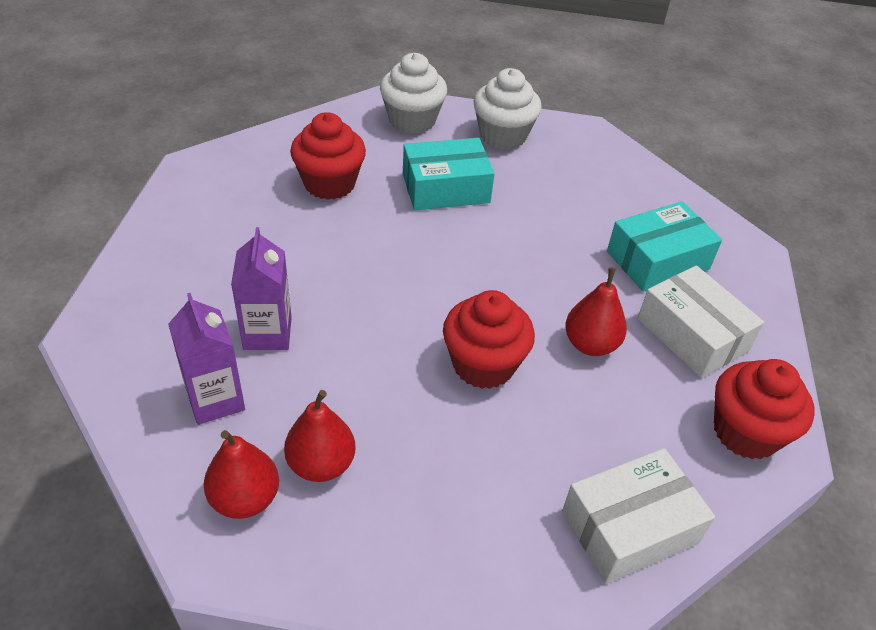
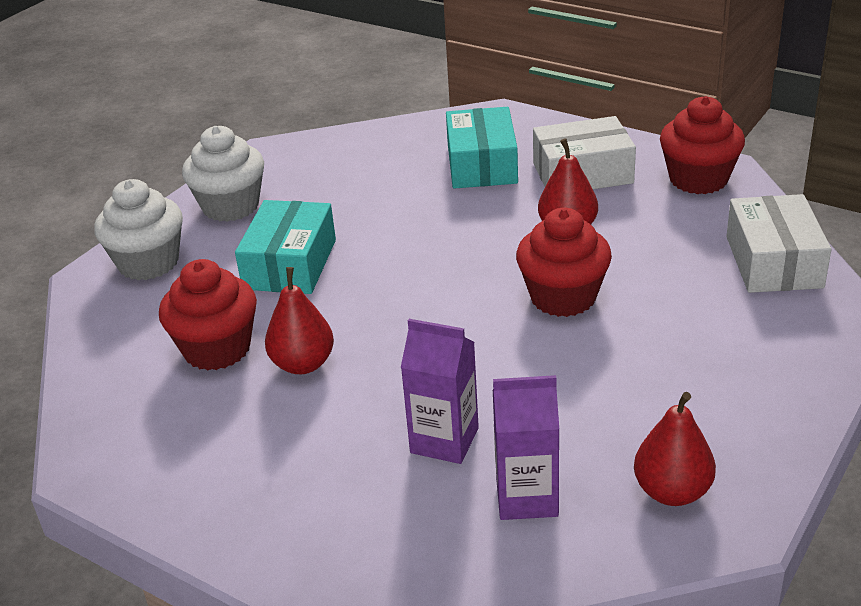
camera: 60 degrees left, 10 degrees down
red pear [284,390,355,482] -> red pear moved to [265,267,334,374]

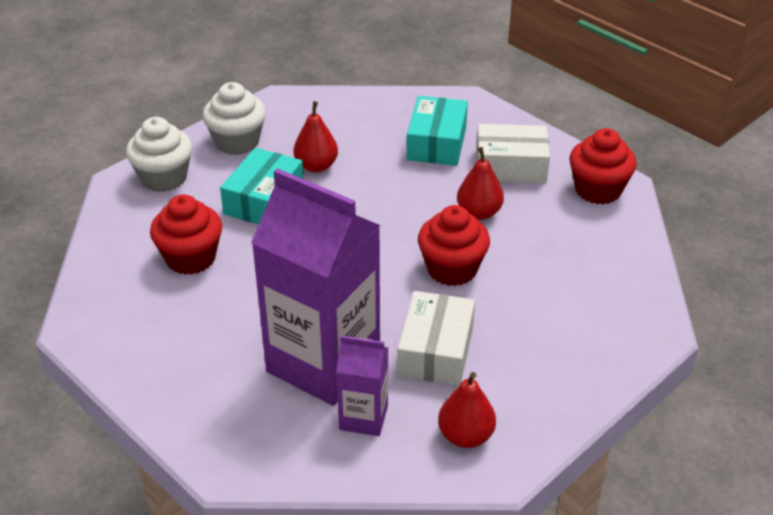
camera: 10 degrees right, 5 degrees up
red pear [265,267,334,374] -> red pear moved to [294,101,338,173]
purple carton [401,319,479,464] -> purple carton [251,168,381,406], size x2.10
white box [726,194,831,293] -> white box moved to [397,291,475,386]

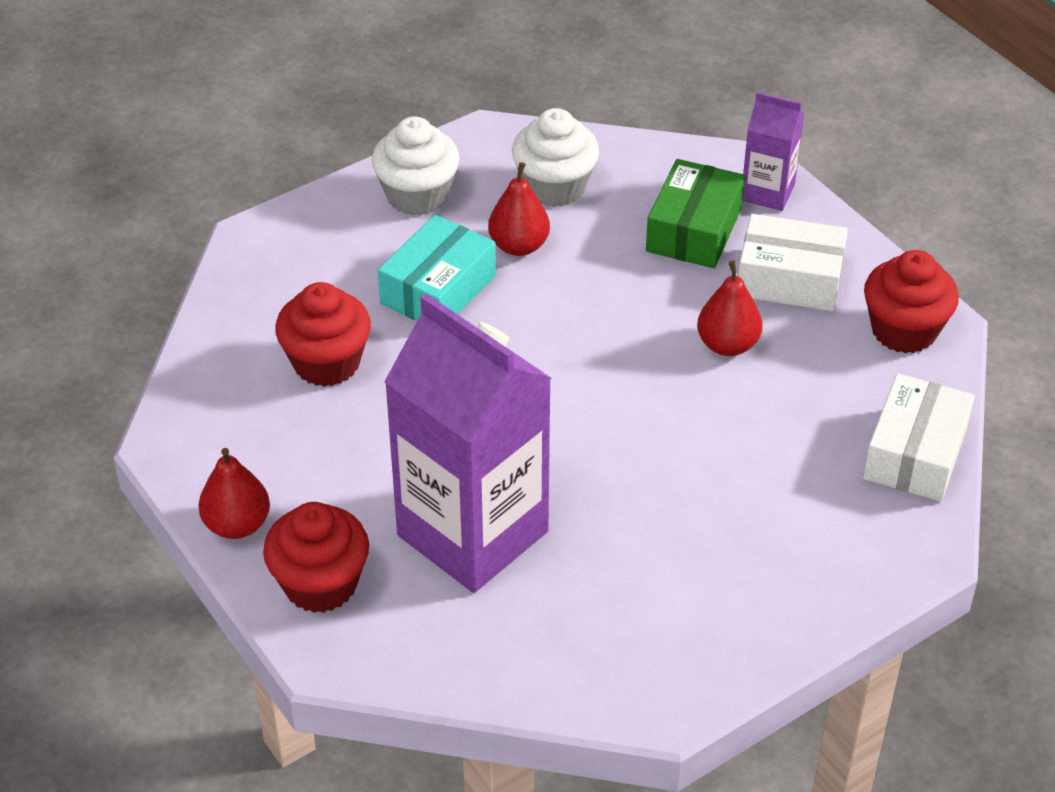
camera: 10 degrees right, 5 degrees up
white cupcake [126,117,192,192] -> white cupcake moved to [512,108,599,207]
purple carton [336,335,388,436] -> purple carton moved to [742,92,804,211]
white box [397,291,475,386] -> white box moved to [863,373,975,502]
turquoise box [407,96,468,166] -> green box [646,159,745,268]
red cupcake [418,205,490,286] -> red cupcake moved to [263,502,369,613]
red pear [438,372,496,448] -> red pear moved to [198,448,270,539]

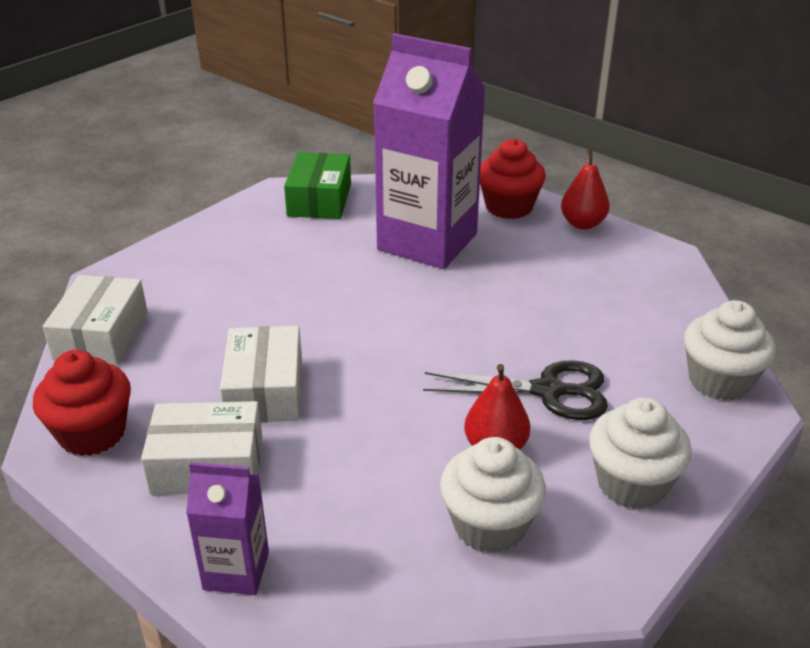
camera: 165 degrees right, 10 degrees down
red cupcake [275,282,371,387] -> none
turquoise box [378,215,496,321] -> black scissors [423,360,608,420]
green box [646,159,745,268] -> green box moved to [284,152,351,219]
red pear [697,261,763,356] -> white box [220,326,302,423]
none -> white cupcake [684,300,776,401]

